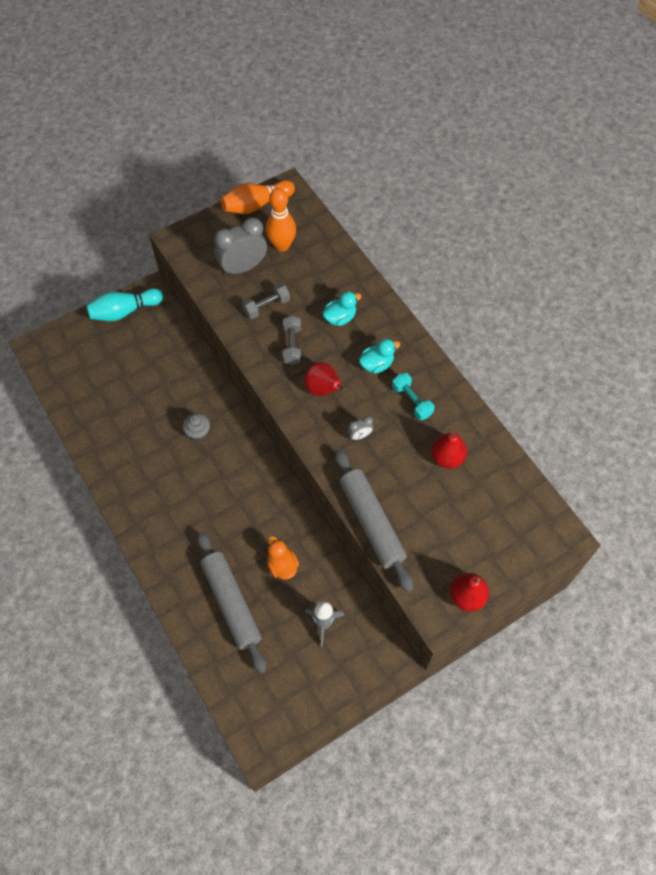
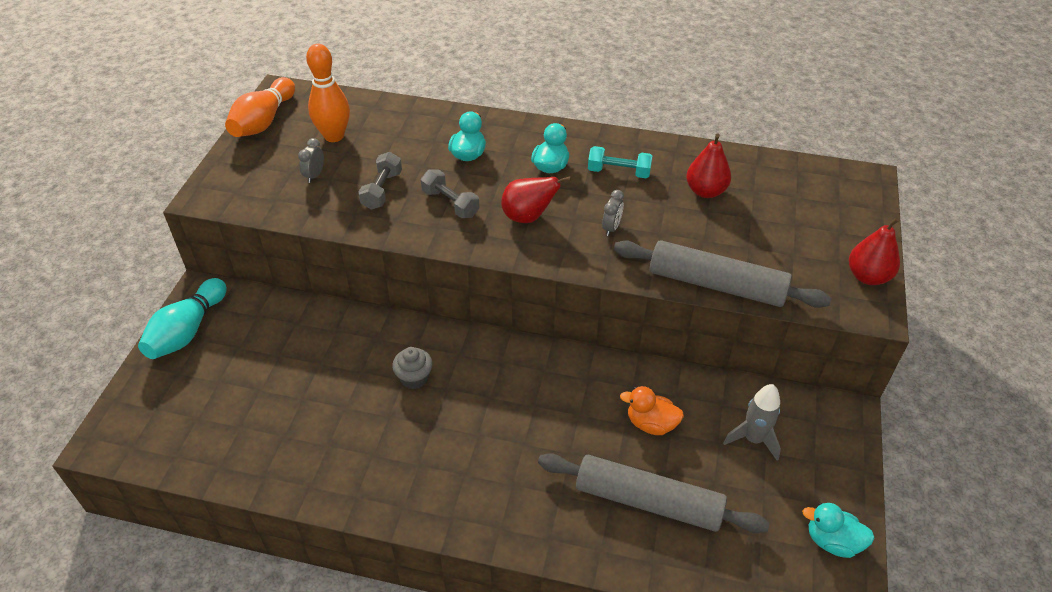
camera: 45 degrees left, 15 degrees down
grey clock [214,217,267,276] -> grey clock [298,138,324,183], size x0.46
none -> turquoise duck [802,503,874,558]

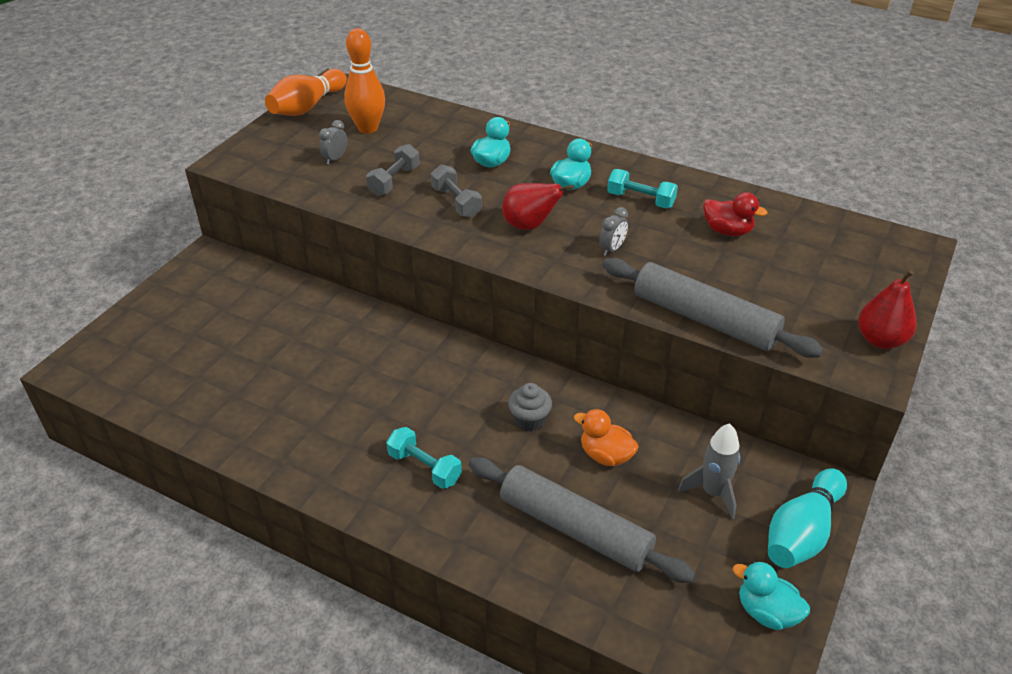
camera: 15 degrees right, 5 degrees down
turquoise bowling pin [138,278,226,359] -> turquoise bowling pin moved to [768,468,847,568]
grey cupcake [392,347,433,389] -> grey cupcake moved to [508,383,552,431]
red pear [686,134,731,198] -> red duck [703,192,767,236]
none -> turquoise dumbbell [386,427,462,489]

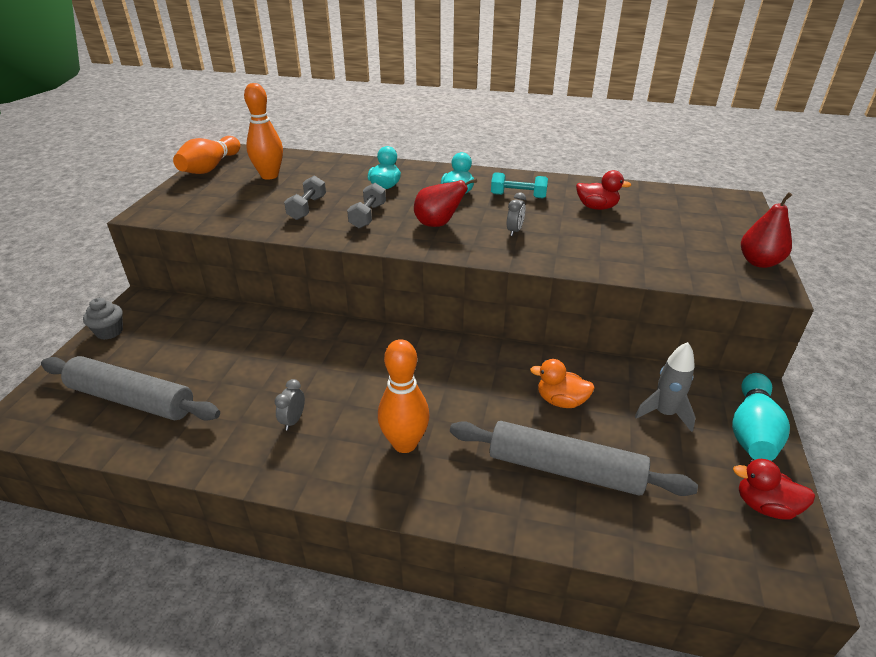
camera: 15 degrees left, 5 degrees down
grey clock [319,120,348,164] -> grey clock moved to [275,379,305,431]
turquoise dumbbell [386,427,462,489] -> orange bowling pin [378,339,430,453]
grey dumbbell [431,165,482,218] -> grey dumbbell turned 60 degrees clockwise [347,183,386,229]
grey cupcake [508,383,552,431] -> grey cupcake moved to [83,298,123,340]
grey rolling pin [603,258,824,358] -> grey rolling pin moved to [41,356,220,421]
turquoise duck [733,561,810,630] -> red duck [733,459,815,519]

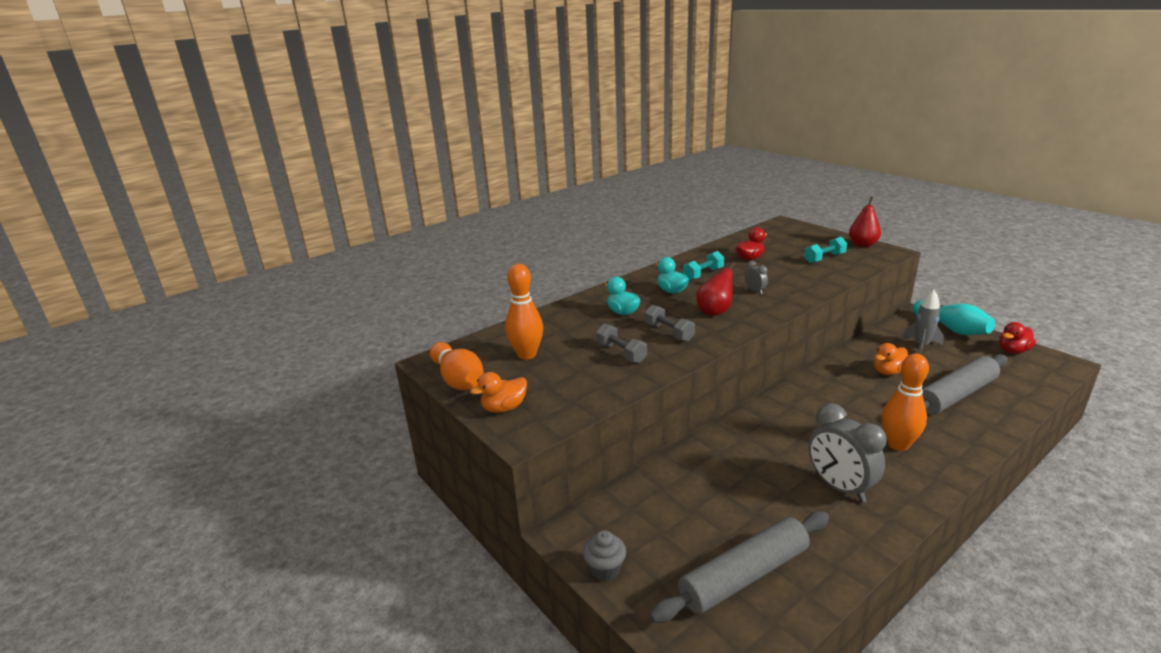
camera: 50 degrees left, 10 degrees down
grey clock [275,379,305,431] -> grey clock [808,403,886,502], size x2.18
none -> orange duck [470,372,527,413]
none -> turquoise dumbbell [804,237,847,263]

